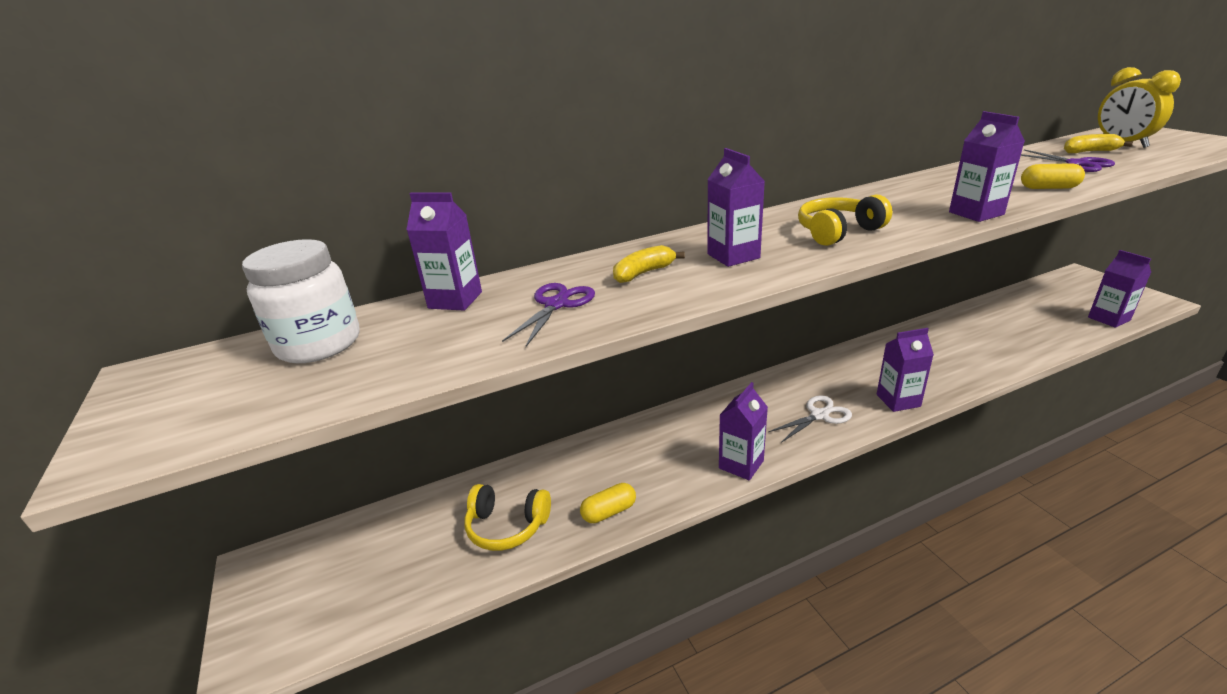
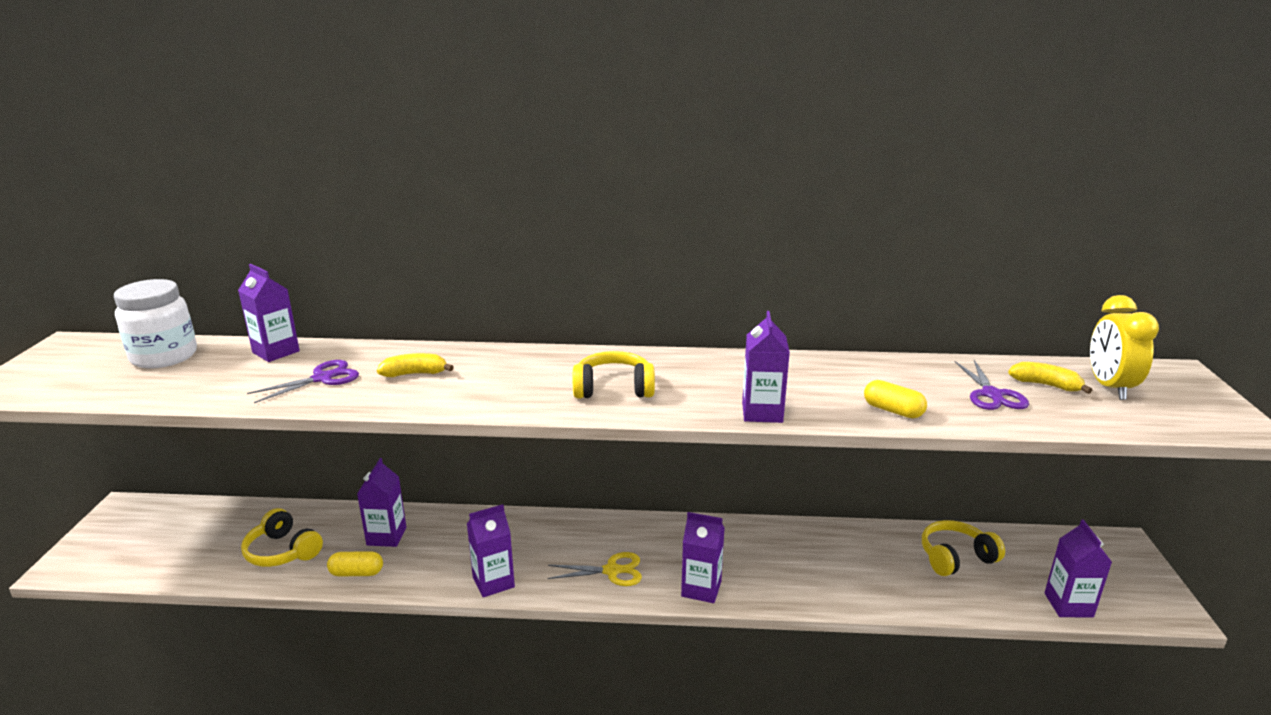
camera: 25 degrees right, 5 degrees down
purple carton [707,148,765,267] -> purple carton moved to [357,458,406,547]
white scissors [768,396,852,443] -> yellow scissors [547,552,642,586]
none -> yellow headphones [922,520,1005,576]

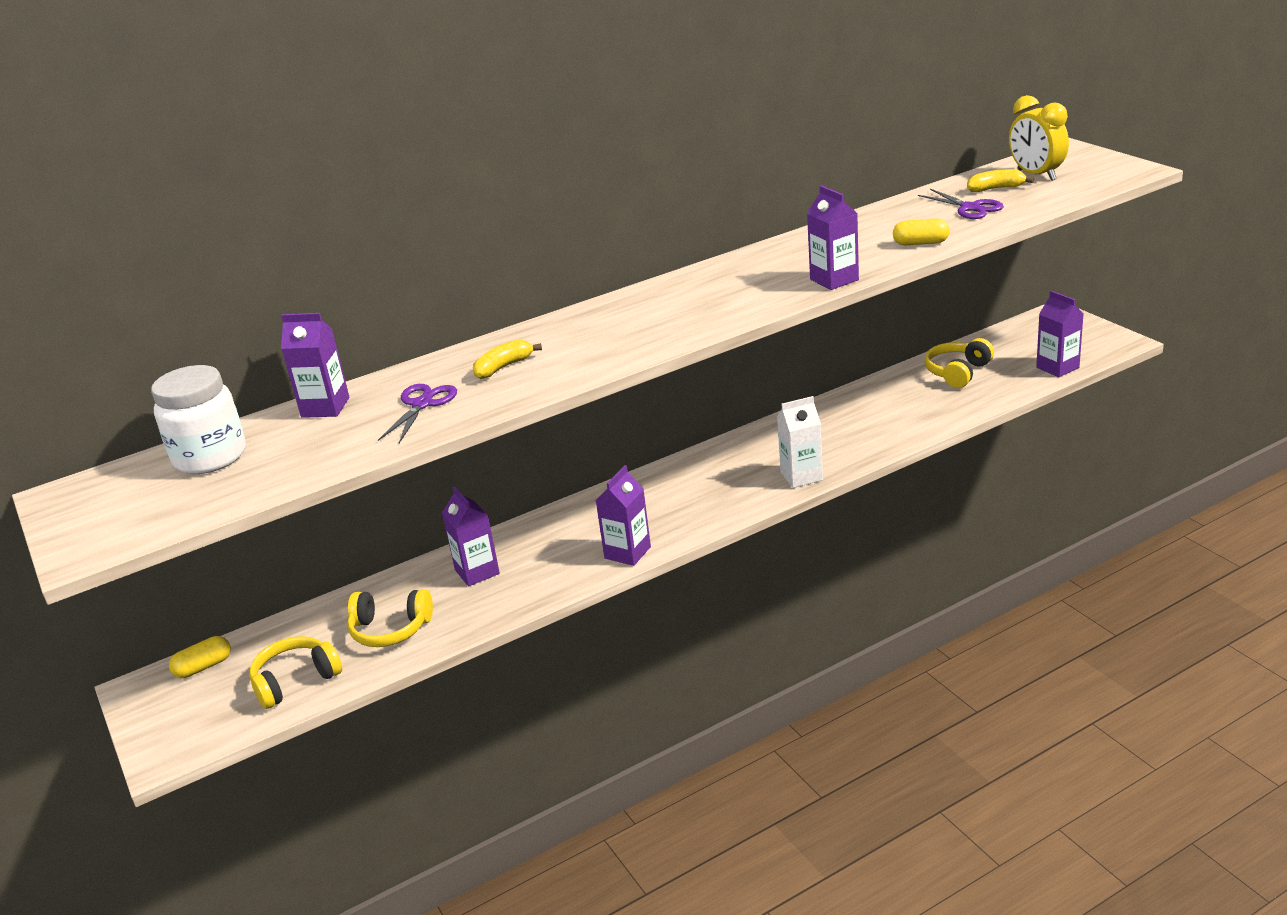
camera: 30 degrees left, 5 degrees up
yellow capsule [327,551,383,577] -> yellow capsule moved to [169,636,231,678]
yellow scissors [547,552,642,586] -> none
yellow headphones [573,351,655,398] -> yellow headphones moved to [249,636,342,709]
purple carton [681,512,725,603] -> white carton [777,396,823,488]

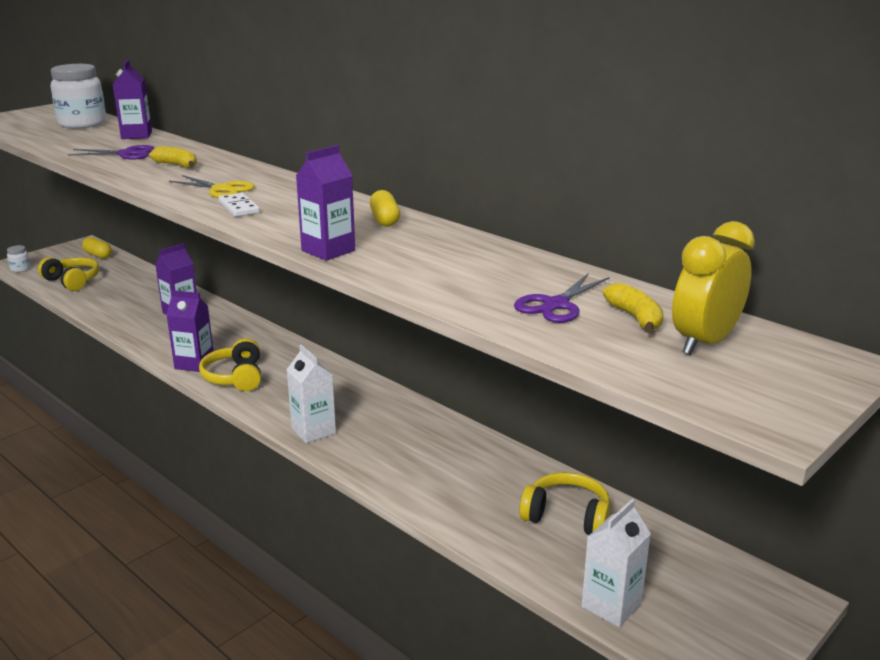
camera: 70 degrees right, 5 degrees down
yellow headphones [347,589,433,647] -> yellow headphones moved to [199,338,261,391]
yellow capsule [893,218,950,245] -> yellow capsule moved to [370,190,400,227]
purple carton [1036,291,1083,377] -> white carton [581,499,651,627]
none -> white jar [7,245,30,272]
none -> yellow scissors [169,175,255,198]
none -> white domino [219,193,260,217]

